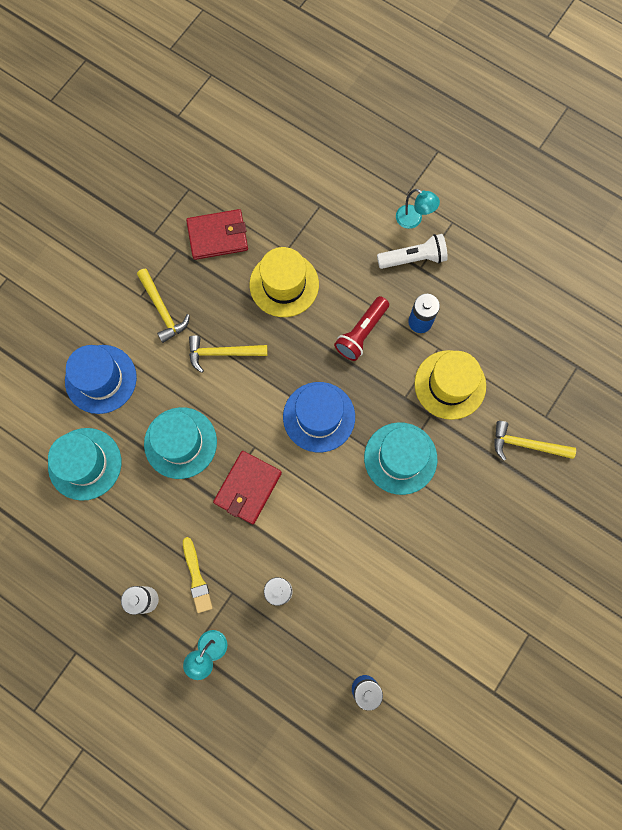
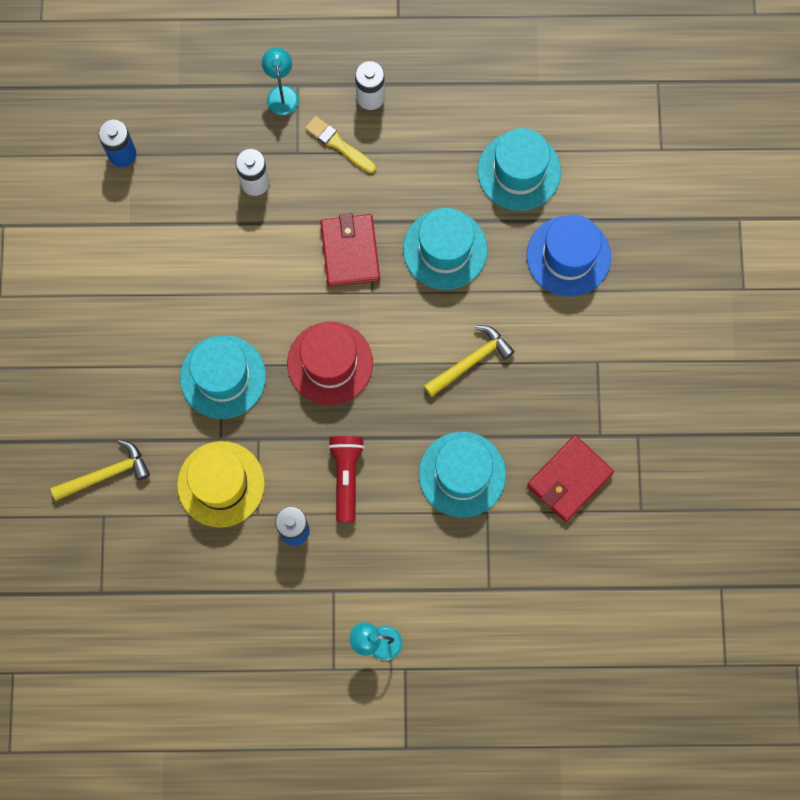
camera: 145 degrees right, 0 degrees up
yellow hammer [137,269,190,343] -> none
yellow hat [250,247,319,317] -> turquoise hat [419,432,506,517]
blue hat [283,382,355,452] -> red hat [287,322,373,405]
white flashlight [377,234,448,269] -> none

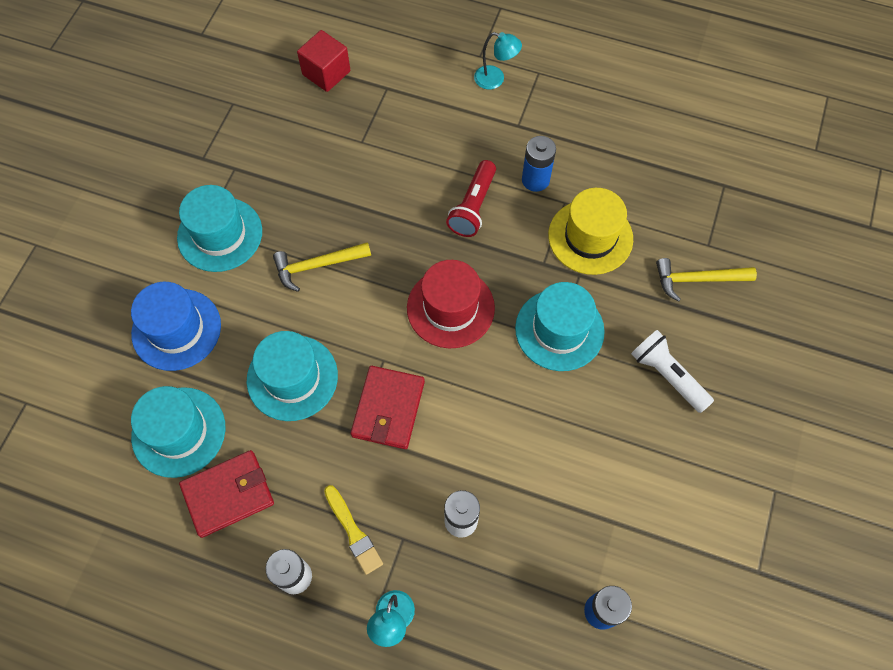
camera: 160 degrees left, 10 degrees down
turquoise hat [419,432,506,517] -> turquoise hat moved to [177,185,262,272]
red wallet [527,435,614,522] -> red wallet moved to [179,450,274,538]
none -> red cube [297,30,350,92]
none -> white flashlight [631,330,714,413]

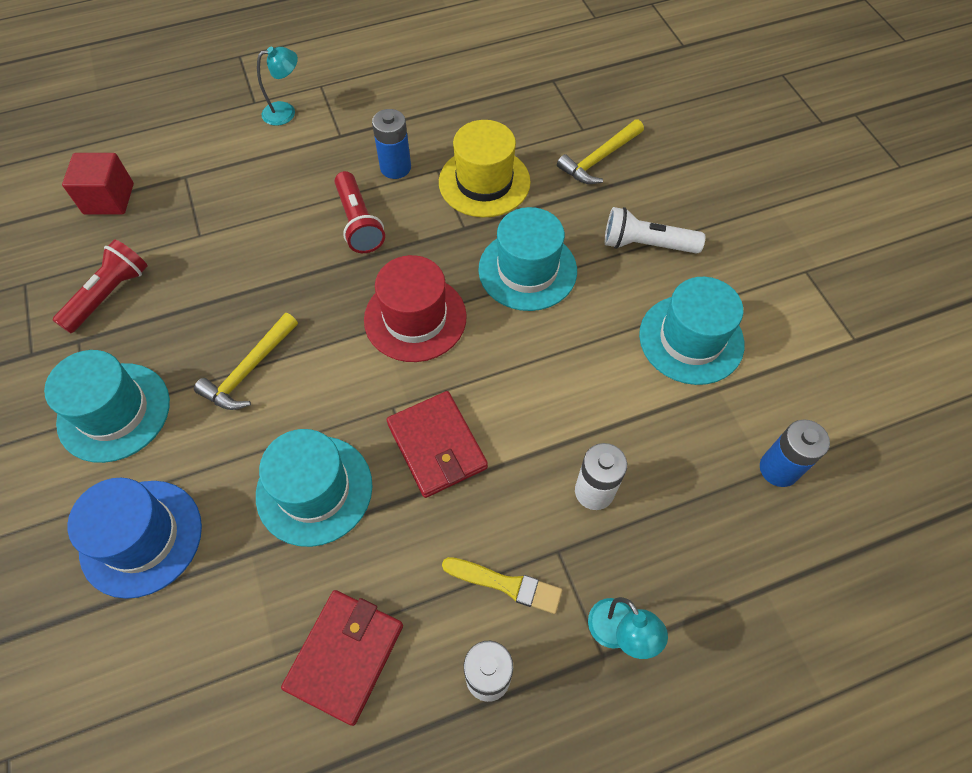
camera: 40 degrees left, 5 degrees down
turquoise hat [131,386,225,478] -> turquoise hat moved to [639,277,745,385]
none -> red flashlight [53,239,148,333]

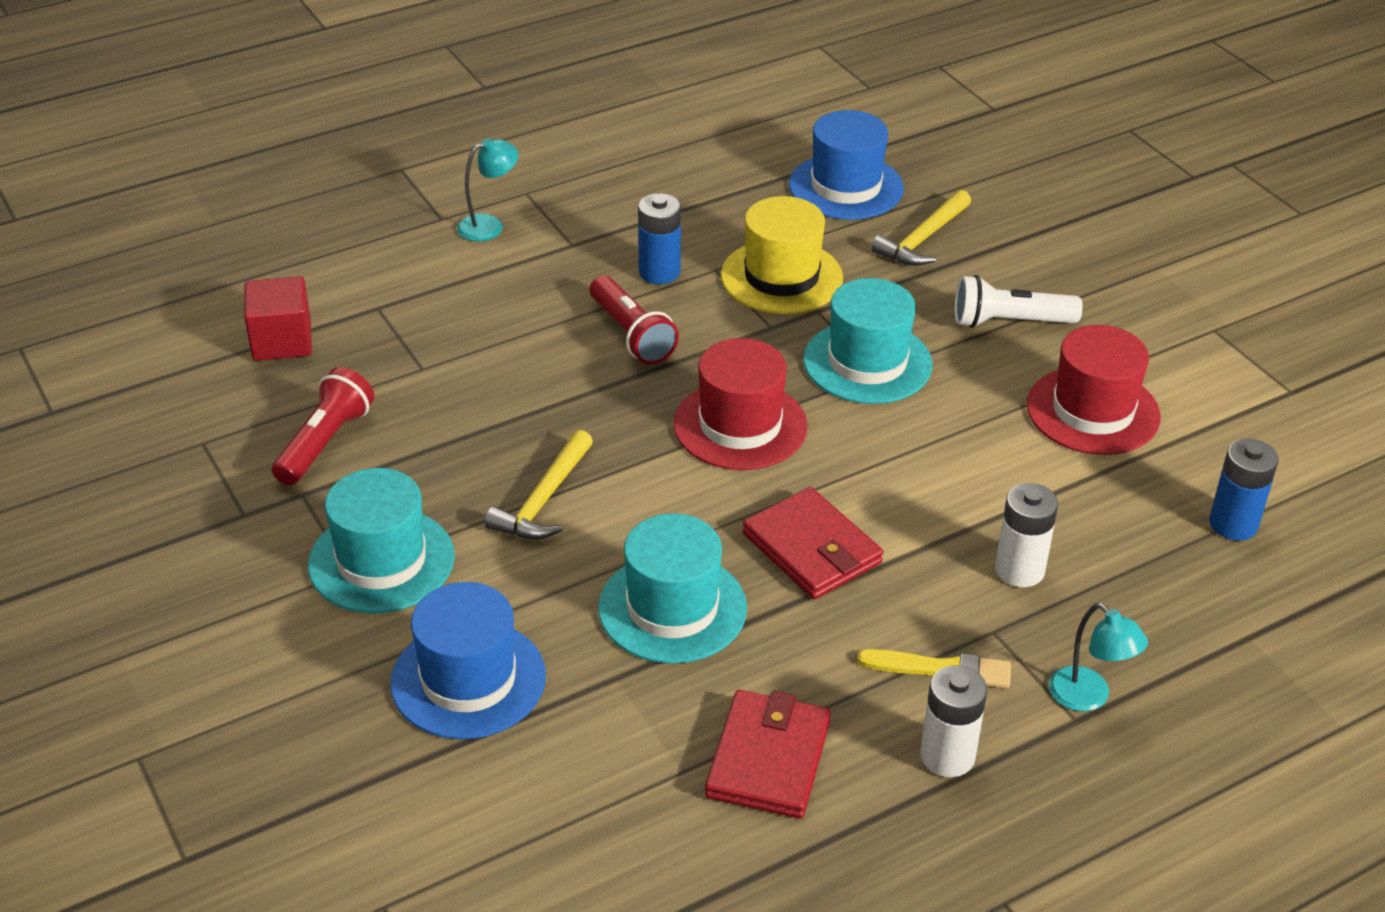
camera: 10 degrees left, 20 degrees down
turquoise hat [639,277,745,385] -> red hat [1027,325,1161,455]
none -> blue hat [789,110,904,220]

